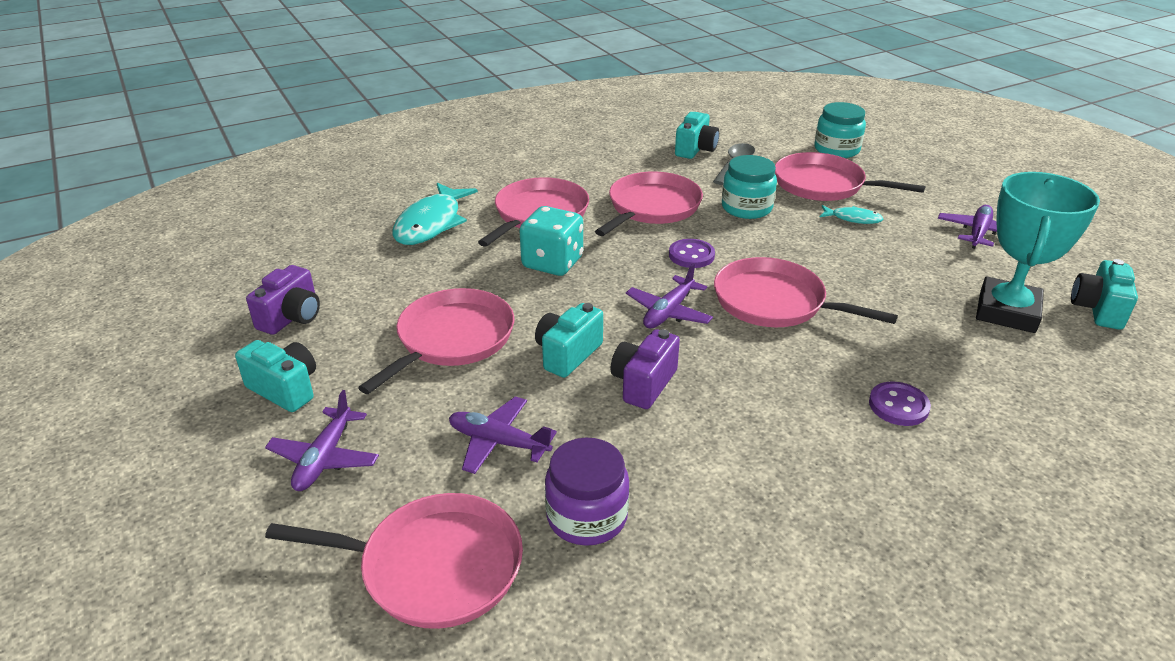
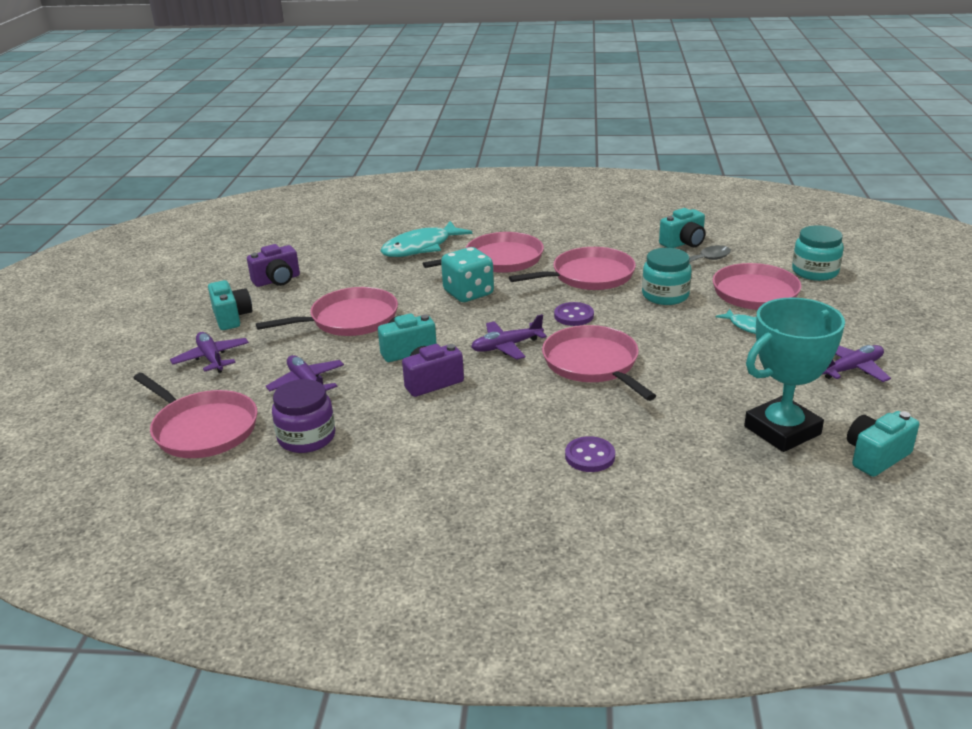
camera: 35 degrees right, 5 degrees down
purple plane [265,390,379,491] -> purple plane turned 105 degrees clockwise [170,332,249,373]

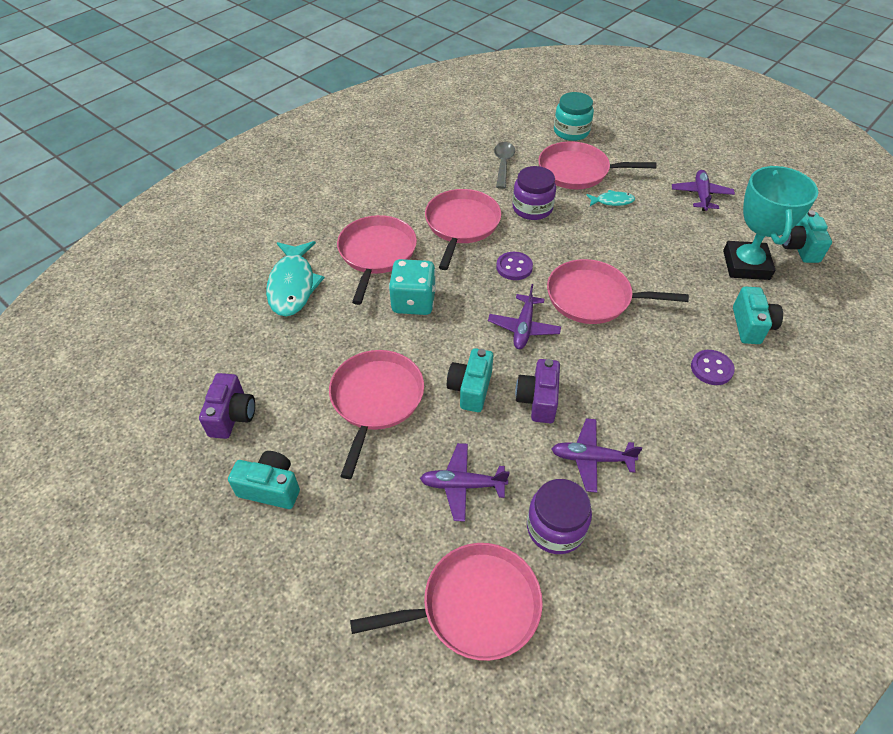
camera: 55 degrees left, 20 degrees up
purple plane [170,332,249,373] -> purple plane moved to [551,418,642,493]
turquoise jar [642,248,692,305] -> purple jar [512,166,556,220]
turquoise camera [659,208,706,248] -> turquoise camera moved to [733,287,783,344]

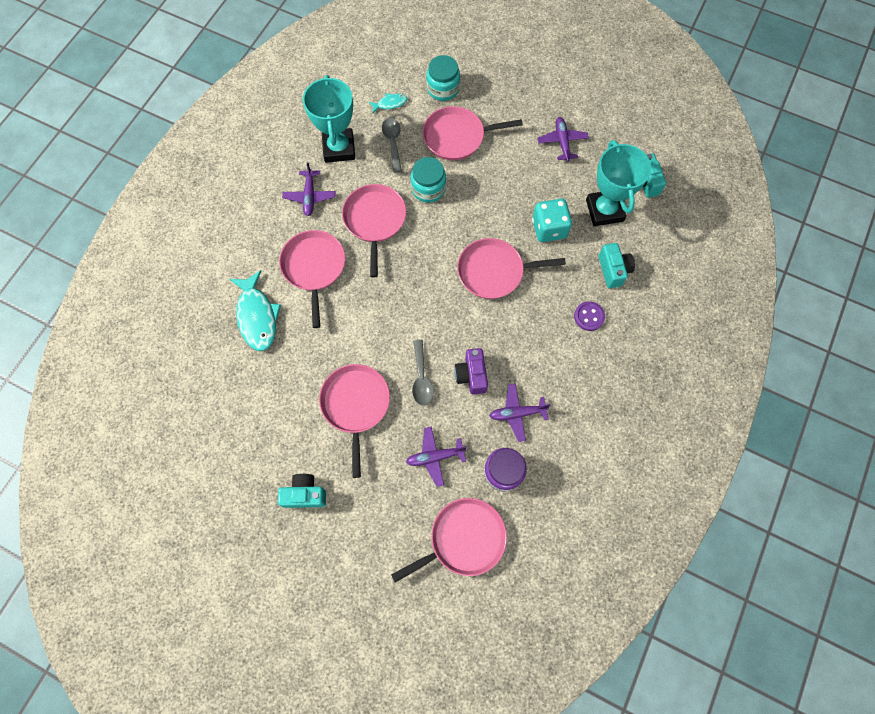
camera: 15 degrees left, 20 degrees up
purple camera [199,373,255,439] -> none
turquoise dice [389,259,436,315] -> turquoise dice moved to [532,199,572,242]
turquoise camera [447,348,493,412] -> grey spoon [412,340,434,406]
purple plane [488,284,561,349] -> purple plane moved to [282,162,335,216]
purple button [496,252,533,280] -> none
purple jar [512,166,556,220] -> turquoise jar [411,157,446,203]
turquoise fish [587,190,635,206] -> turquoise fish moved to [369,93,407,113]
none -> turquoise trophy [303,75,355,163]

